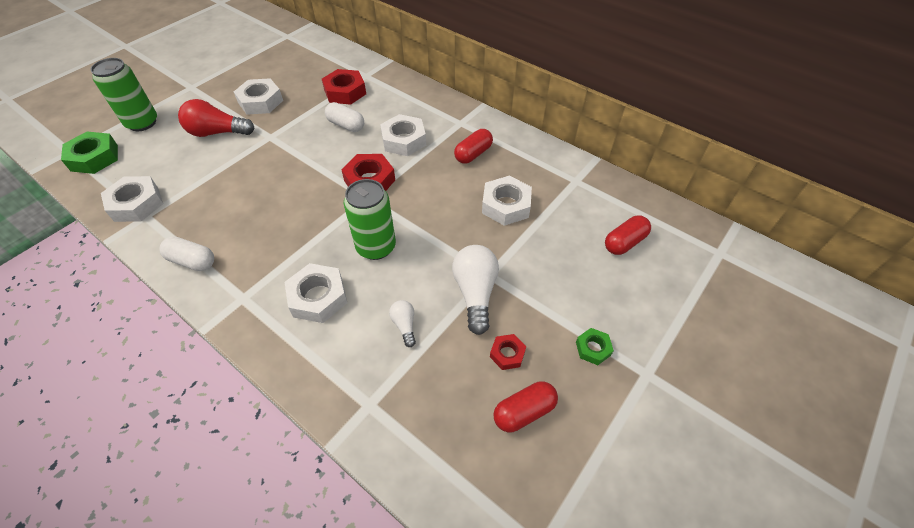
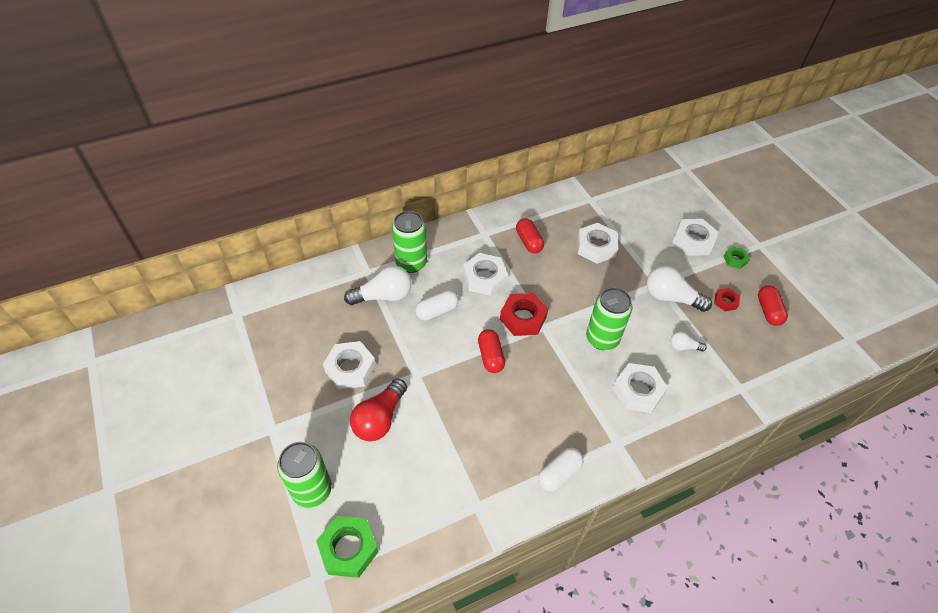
camera: 65 degrees left, 0 degrees up
white nut [101,176,163,222] -> white nut moved to [673,219,718,256]
red nut [322,69,366,105] -> white light bulb [344,265,412,305]
red capsule [605,215,651,255] -> red capsule moved to [478,329,505,373]
none -> green can [392,211,427,273]

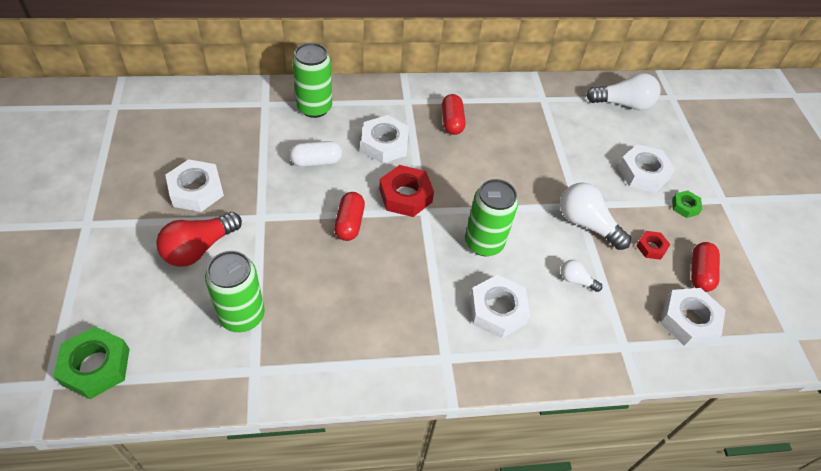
camera: 15 degrees right, 0 degrees up
green can [277,442,332,508] -> green can moved to [205,251,265,332]
white light bulb [344,265,412,305] -> white light bulb moved to [586,73,661,110]
white capsule [538,448,583,492] -> none
white nut [577,223,618,264] -> white nut moved to [660,288,725,346]

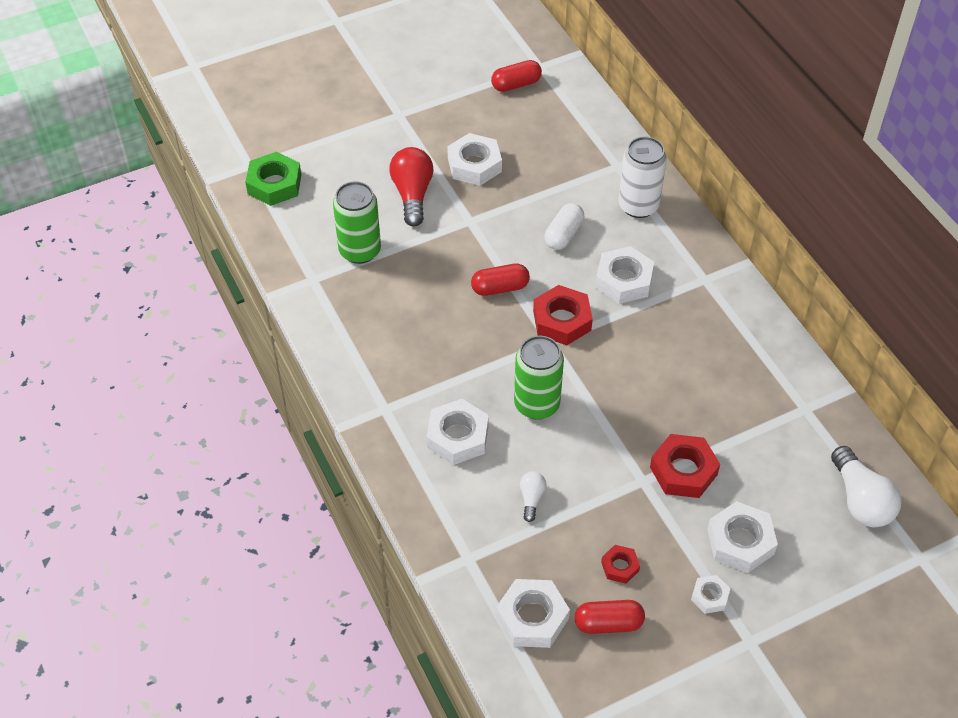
camera: 75 degrees right, 0 degrees up
red light bulb [156,212,242,267] -> red light bulb turned 60 degrees clockwise [389,147,434,227]
white capsule [289,141,342,167] -> white capsule turned 60 degrees clockwise [544,203,584,250]
green can [292,43,332,118] -> white can [618,137,667,218]
red capsule [442,94,465,135] -> red capsule moved to [491,60,542,92]
white light bulb [560,182,631,250] -> none
green nut [672,190,702,218] -> white nut [691,575,730,614]
none -> red nut [650,434,720,498]

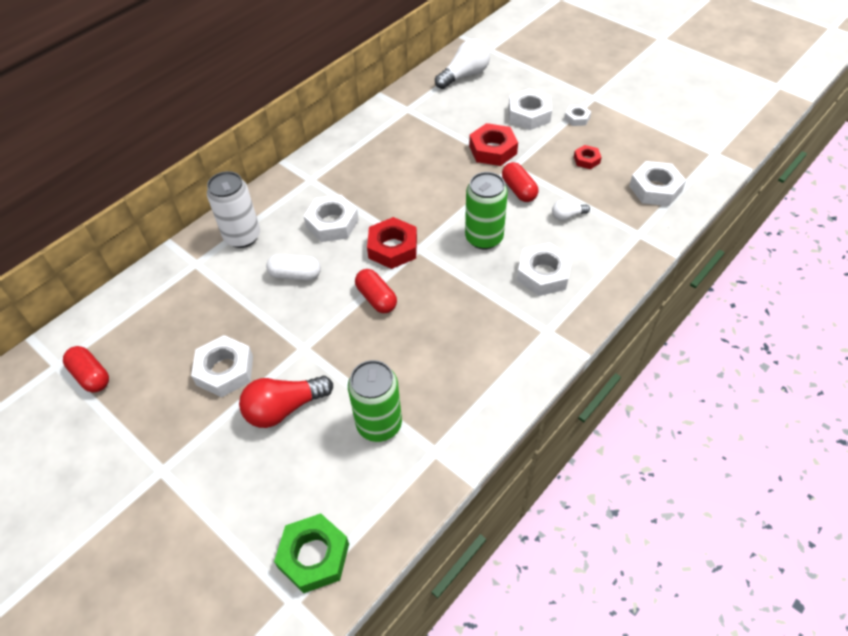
camera: 110 degrees left, 0 degrees up
red capsule [575,600,645,634] -> red capsule moved to [502,162,539,202]

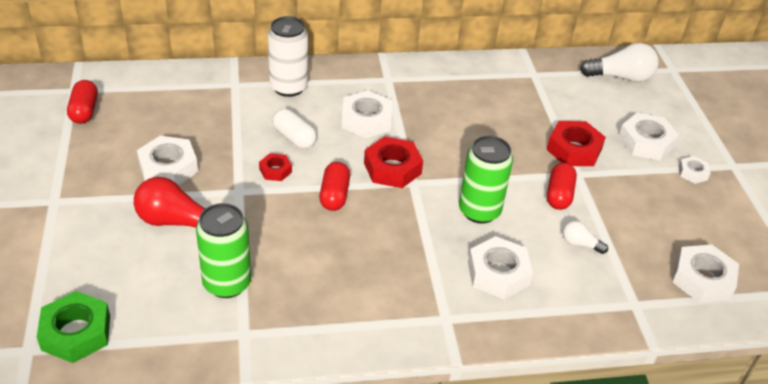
camera: 35 degrees right, 10 degrees down
red nut [574,145,602,169] -> red nut moved to [259,153,292,181]

